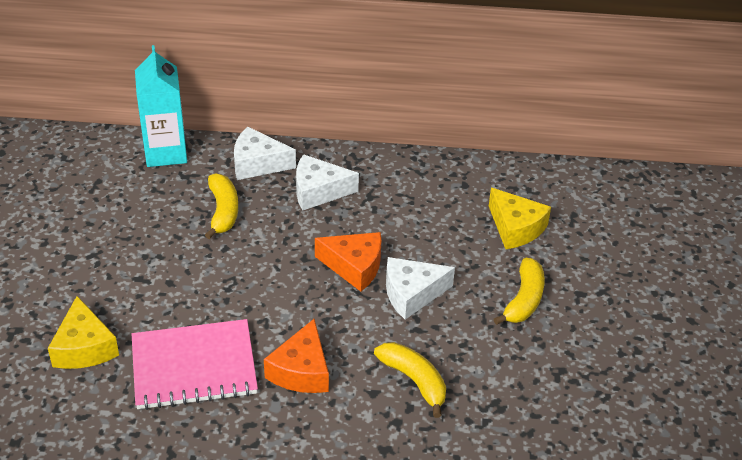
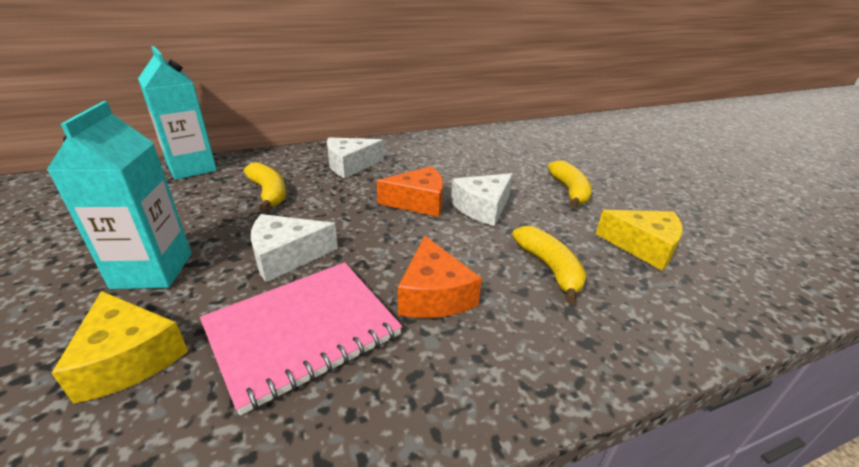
camera: 25 degrees left, 10 degrees down
white cheese [234,127,296,180] -> white cheese moved to [251,214,338,282]
yellow banana [374,342,446,418] -> yellow banana turned 45 degrees clockwise [512,226,587,304]
yellow cheese [489,188,551,249] -> yellow cheese moved to [596,210,683,270]
none -> turquoise carton [47,101,192,289]

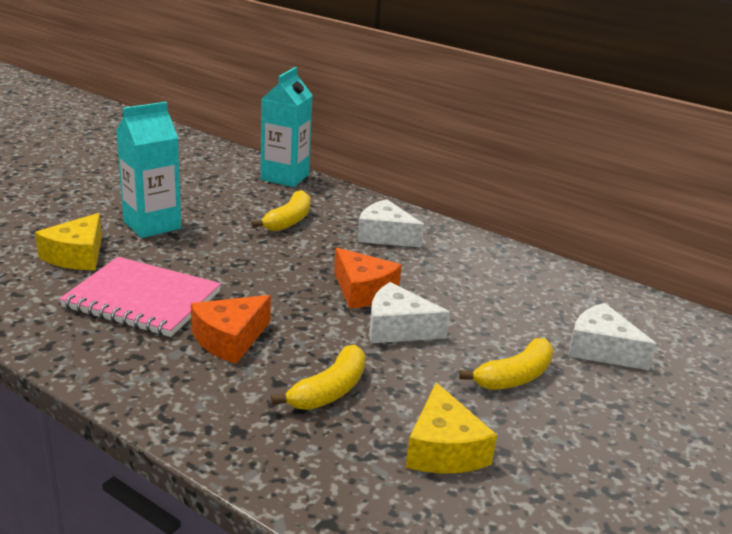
camera: 55 degrees right, 5 degrees down
white cheese [251,214,338,282] -> white cheese moved to [568,303,657,370]

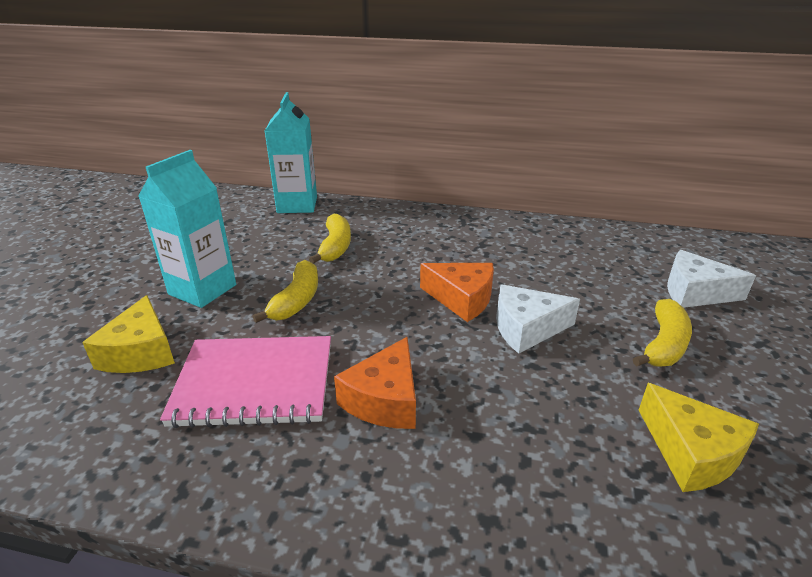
camera: 20 degrees left, 5 degrees up
yellow banana [271,345,365,410] -> yellow banana moved to [253,260,318,323]
white cheese [357,199,424,248] -> none

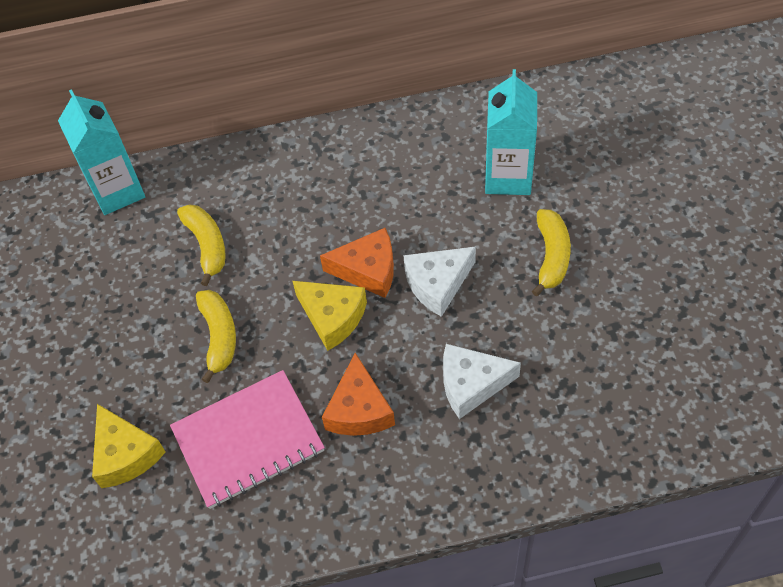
camera: 20 degrees left, 25 degrees up
turquoise carton [138,150,236,308] -> turquoise carton moved to [485,69,537,195]
yellow cheese [639,383,759,492] -> yellow cheese moved to [293,281,367,351]
white cheese [667,250,756,308] -> white cheese moved to [443,344,521,419]

